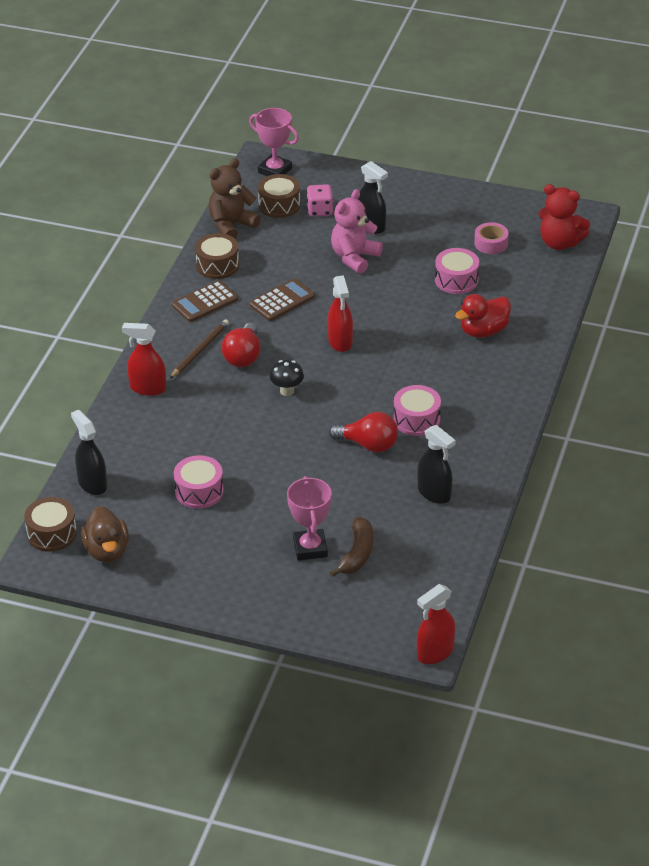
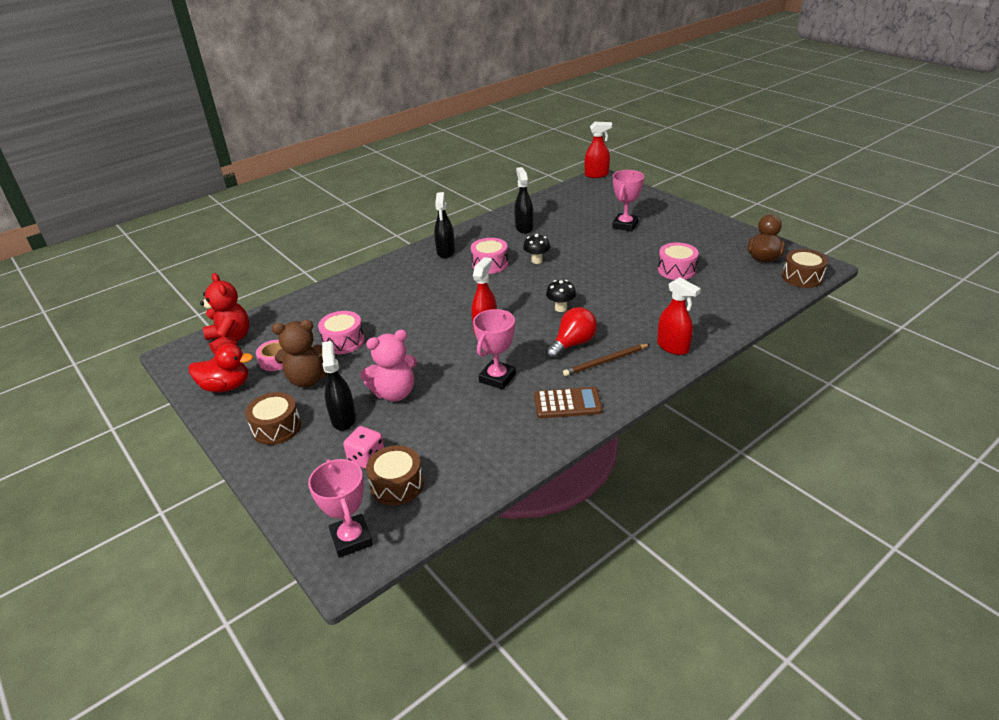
camera: 145 degrees left, 5 degrees down
black spray bottle [71,410,107,495] -> black spray bottle moved to [434,192,455,258]
brown drum [195,233,239,279] -> brown drum moved to [245,392,301,445]
brown teddy bear [208,158,261,238] -> brown teddy bear moved to [272,320,326,387]
brown calculator [249,278,315,321] -> pink trophy [473,309,516,390]
red light bulb [329,412,398,452] -> black mushroom [523,234,550,264]
brown banana [330,517,373,577] -> none
red duck [455,294,511,338] -> red duck moved to [189,343,253,392]

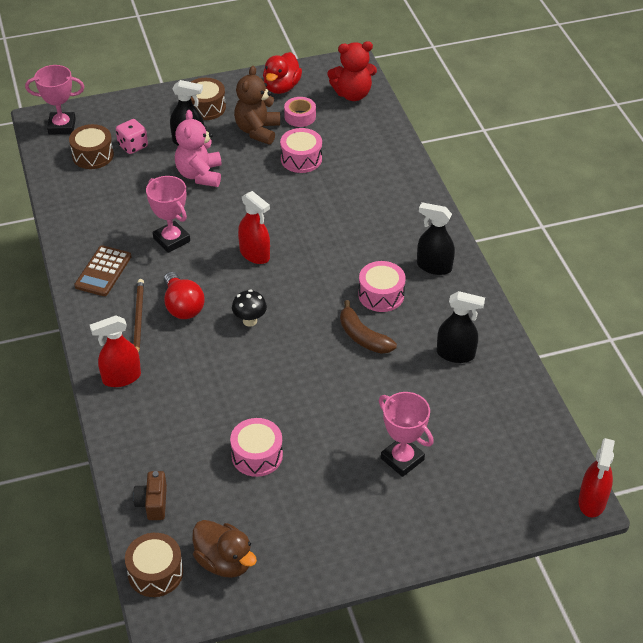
camera: 110 degrees right, 10 degrees up
black mushroom [523,234,550,264] -> brown banana [340,300,397,354]
none -> brown camera [133,471,167,520]

